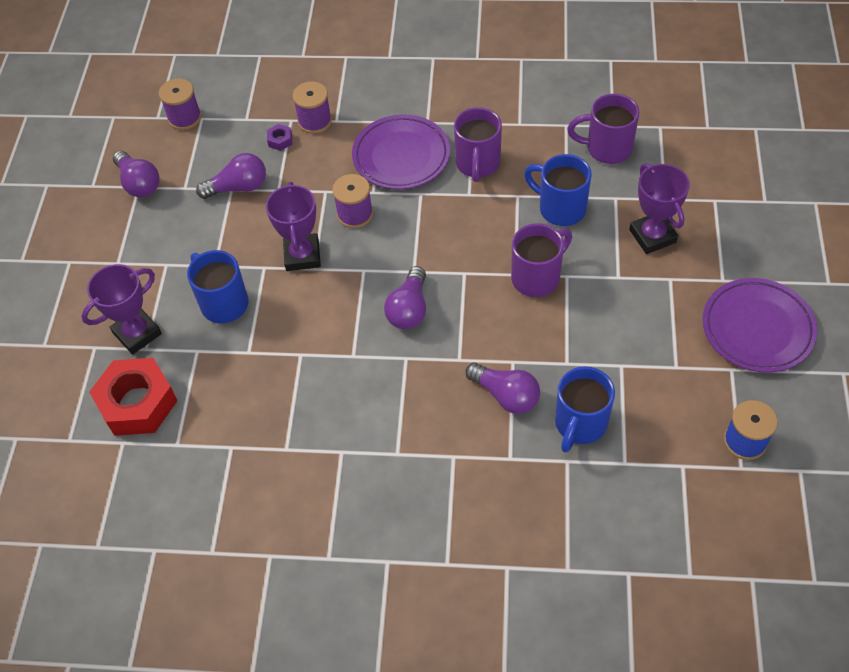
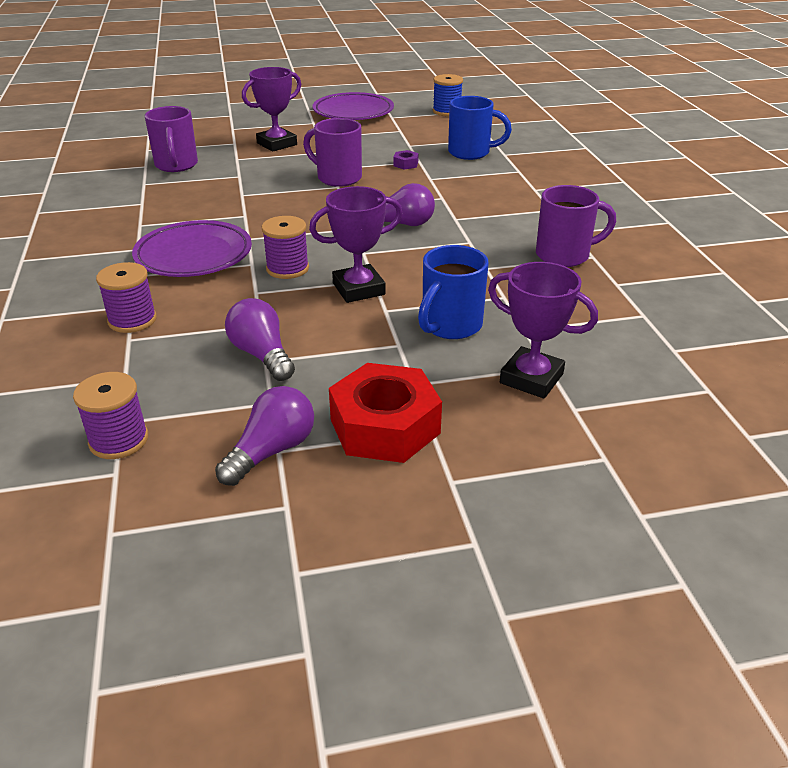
camera: 110 degrees left, 20 degrees down
red nut [89,358,177,436] -> red nut moved to [329,363,442,463]
purple nut [267,124,292,151] -> purple nut moved to [394,150,419,170]
purple mug [454,107,502,182] -> purple mug moved to [536,185,616,267]
purple light bulb [466,363,540,414] -> none
blue mug [524,154,592,226] -> none

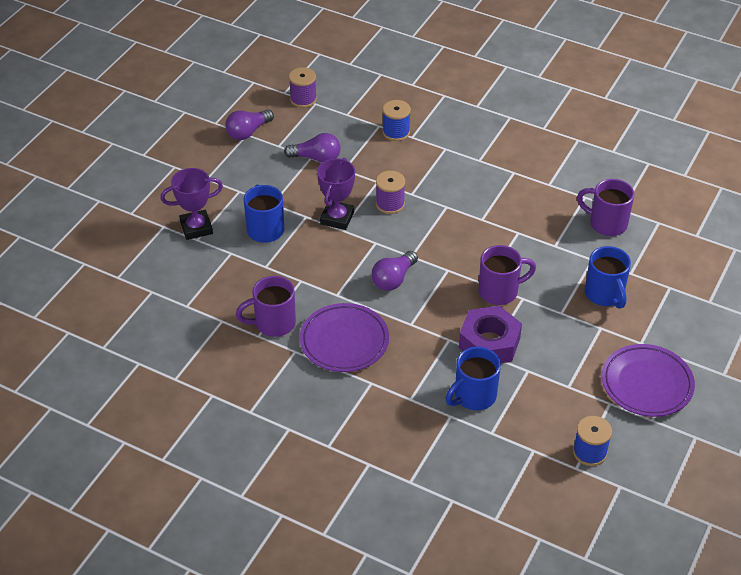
camera: 130 degrees right, 10 degrees up
purple spool [96,262,157,333] -> blue spool [382,100,411,141]
purple plate [132,220,252,277] -> purple plate moved to [300,303,389,372]
purple light bulb [215,386,314,486] -> purple light bulb turned 60 degrees clockwise [225,109,274,140]
purple trophy [242,67,301,152] -> blue mug [585,246,631,309]
red nut [329,363,442,463] -> none
purple nut [394,150,419,170] -> purple nut [459,306,522,363], size x2.49
purple mug [536,185,616,267] -> purple mug turned 45 degrees clockwise [236,276,296,337]

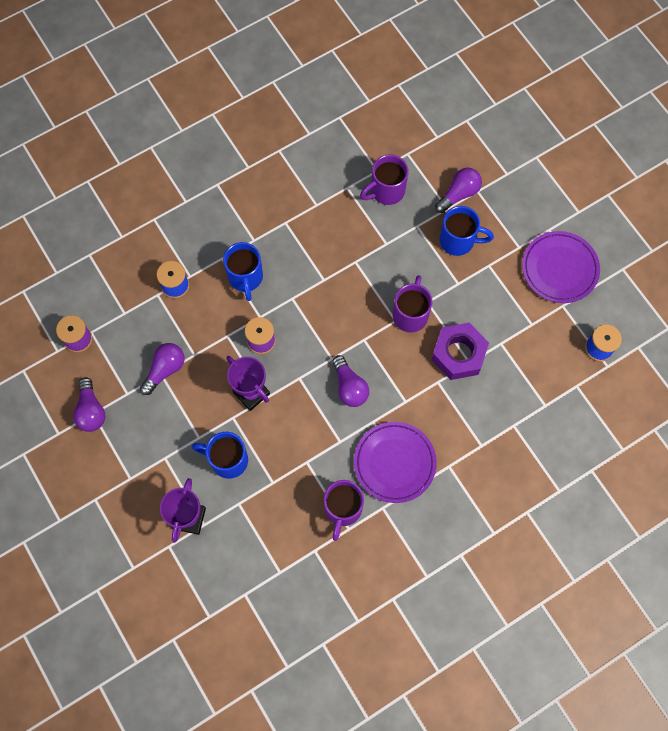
camera: 60 degrees left, 25 degrees up
blue mug [445,347,501,410] -> blue mug moved to [223,242,263,301]
none -> purple light bulb [435,168,482,213]

